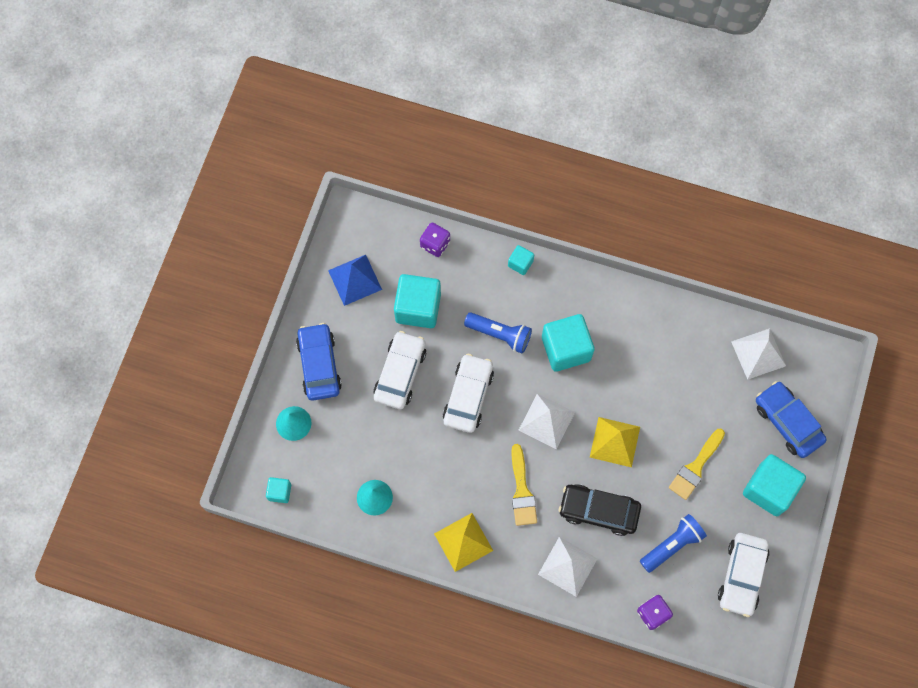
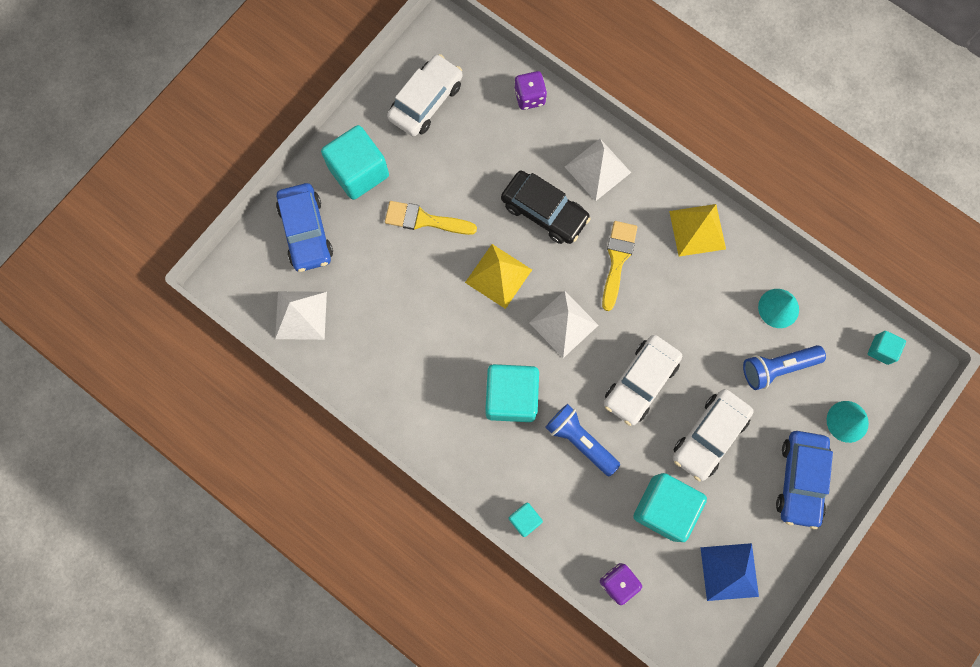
camera: 160 degrees left, 5 degrees up
blue flashlight [640,514,707,573] -> blue flashlight moved to [743,345,826,390]
yellow brush [669,429,725,500] -> yellow brush turned 135 degrees counterclockwise [385,201,477,235]

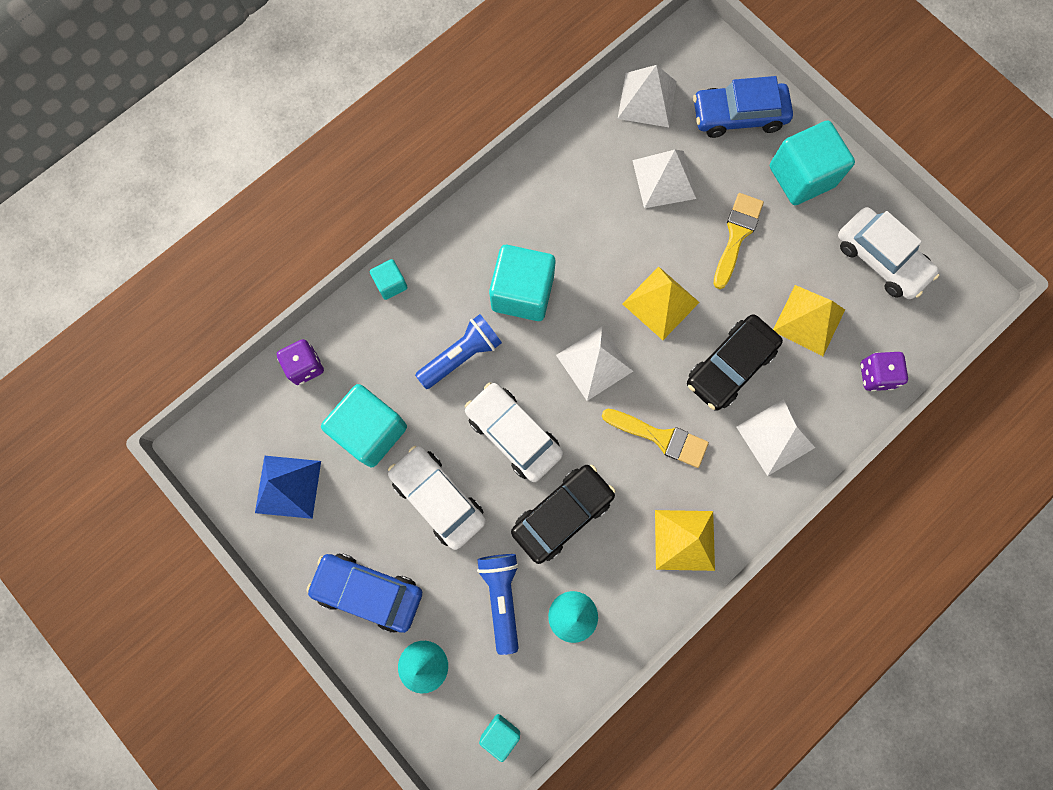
camera: 100 degrees right, 0 degrees up
none -> black car [511,465,615,564]
none -> white pyramid [632,150,696,208]
none -> yellow pyramid [773,285,845,356]

